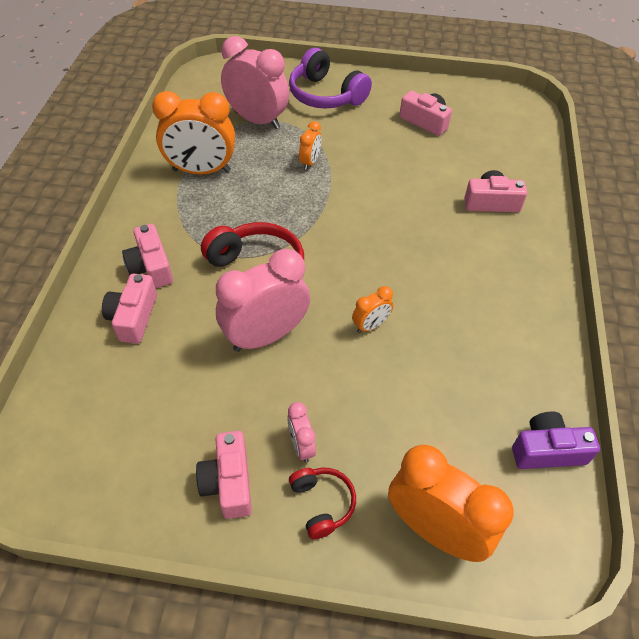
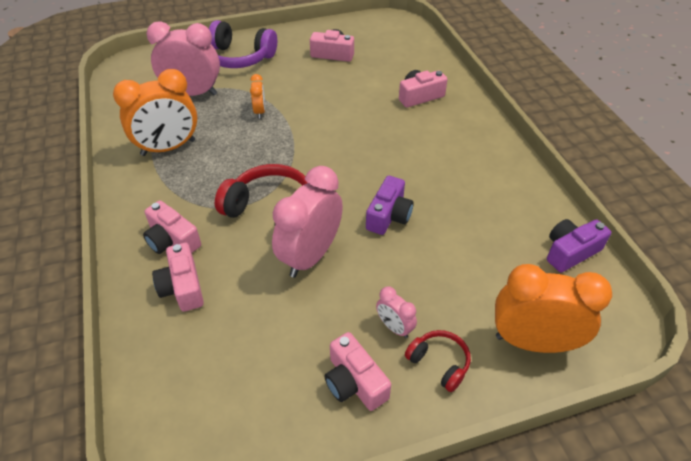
camera: 25 degrees left, 5 degrees down
orange clock [352,286,393,333] -> purple camera [366,176,414,235]

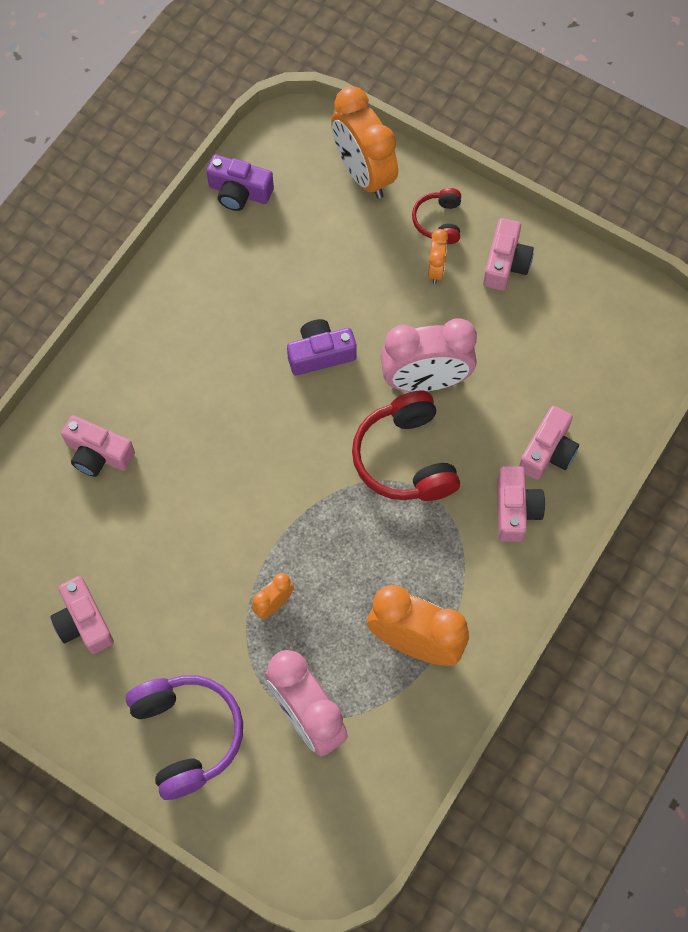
camera: 130 degrees left, 20 degrees up
pink clock [376,286,417,338] -> orange clock [428,229,448,284]

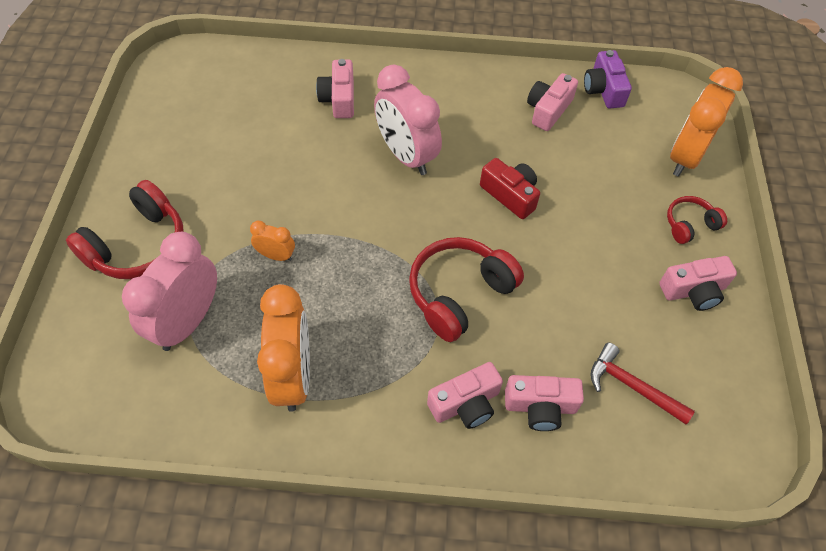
camera: 60 degrees right, 10 degrees down
pink camera [50,576,114,654] -> pink camera moved to [527,73,578,131]
purple headphones [126,675,243,800] -> red headphones [66,180,184,279]
purple camera [287,319,357,375] -> red camera [480,158,540,219]
pink clock [380,318,477,392] -> pink clock moved to [374,65,442,175]
orange clock [428,229,448,284] -> none
none -> red hammer [590,343,695,424]

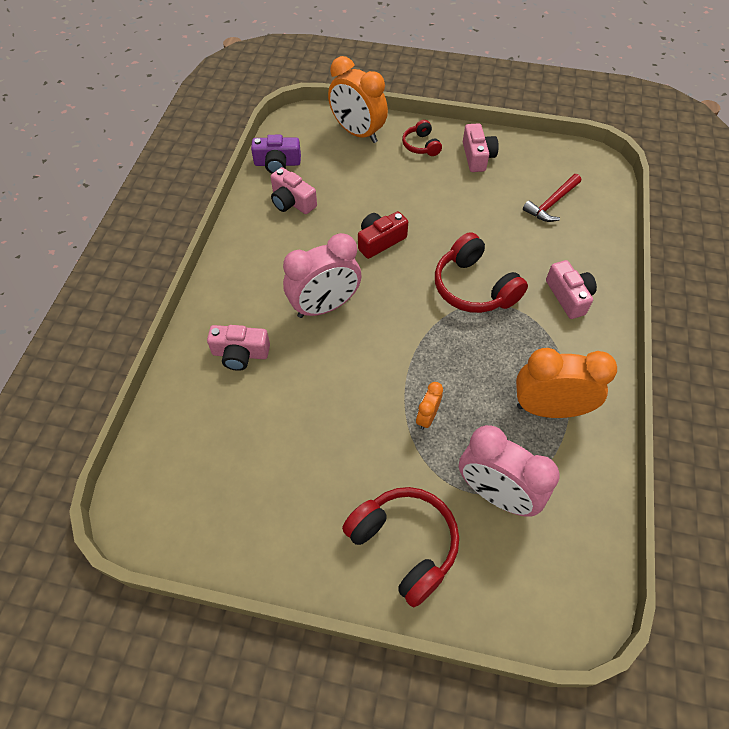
camera: 80 degrees left, 0 degrees up
pink camera [505,375,584,431] -> none

